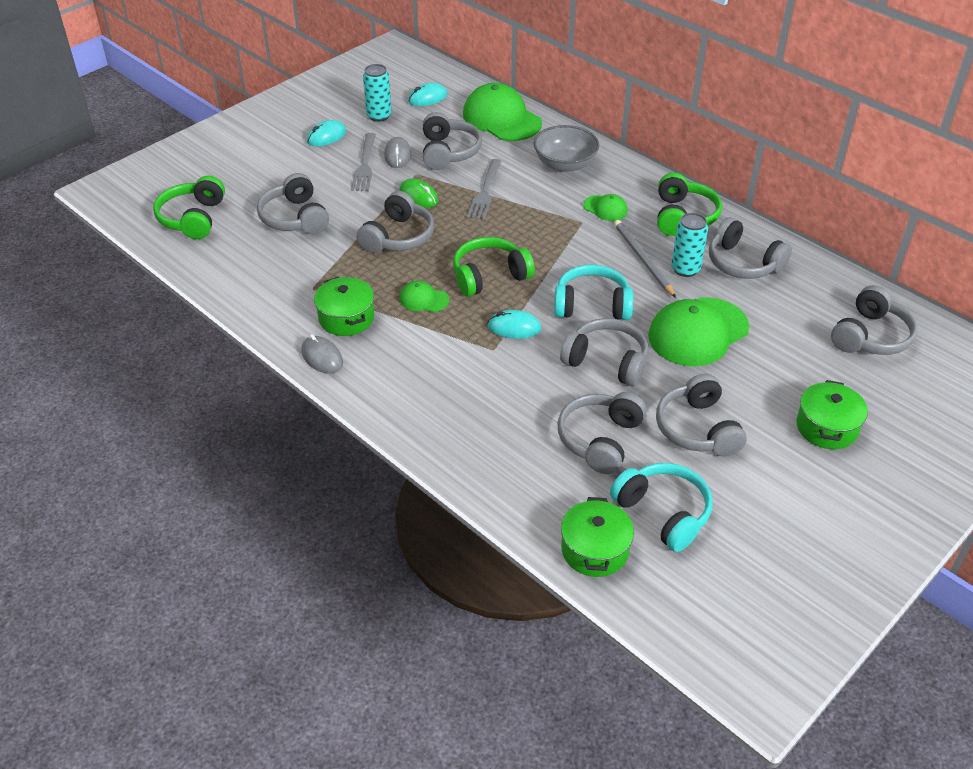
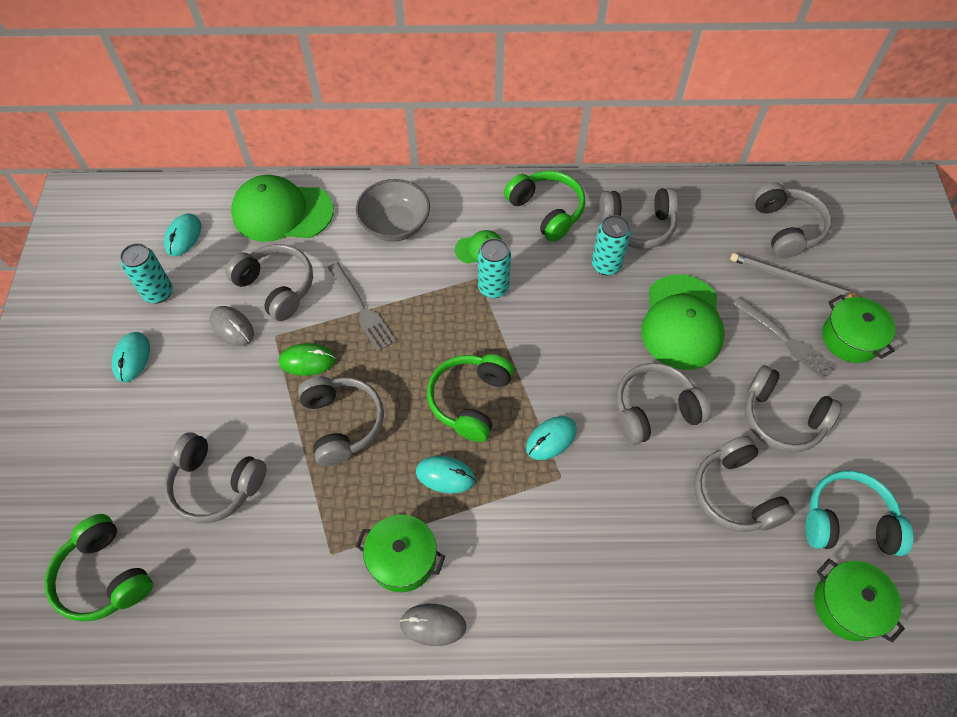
camera: 45 degrees left, 15 degrees up
grey fork [351,133,376,191] -> grey fork moved to [732,297,837,381]
green cap [400,281,449,312] -> turquoise mouse [416,456,476,493]
turquoise headphones [554,264,633,320] -> none
grey pencil [614,220,676,298] -> grey pencil moved to [730,253,861,298]
none -> turquoise can [478,238,511,298]

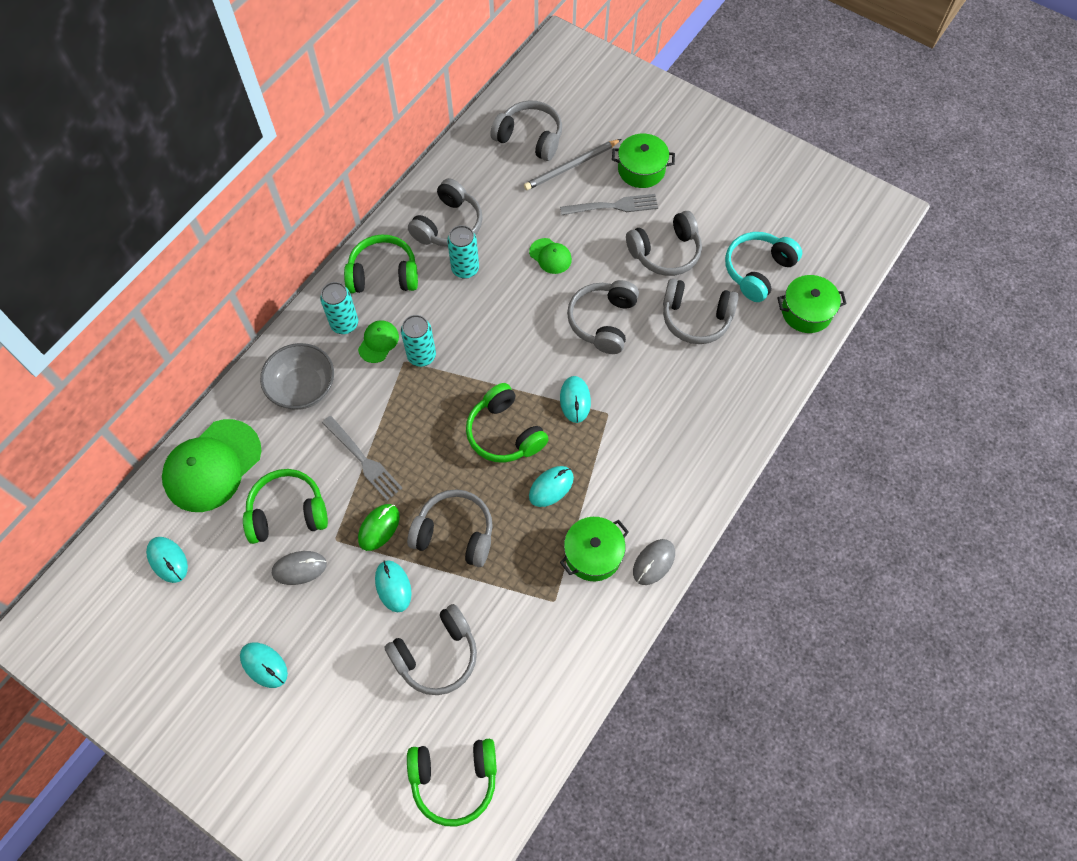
camera: 55 degrees left, 5 degrees up
turquoise can [120,243,172,303] -> turquoise can moved to [320,282,358,334]
grey headphones [225,244,313,321] -> green headphones [243,469,328,544]
grey fork [328,262,396,351] -> grey fork turned 45 degrees clockwise [322,416,402,500]
green cap [641,274,725,370] -> green cap [529,238,572,274], size x0.48
none -> turquoise mouse [375,560,412,612]

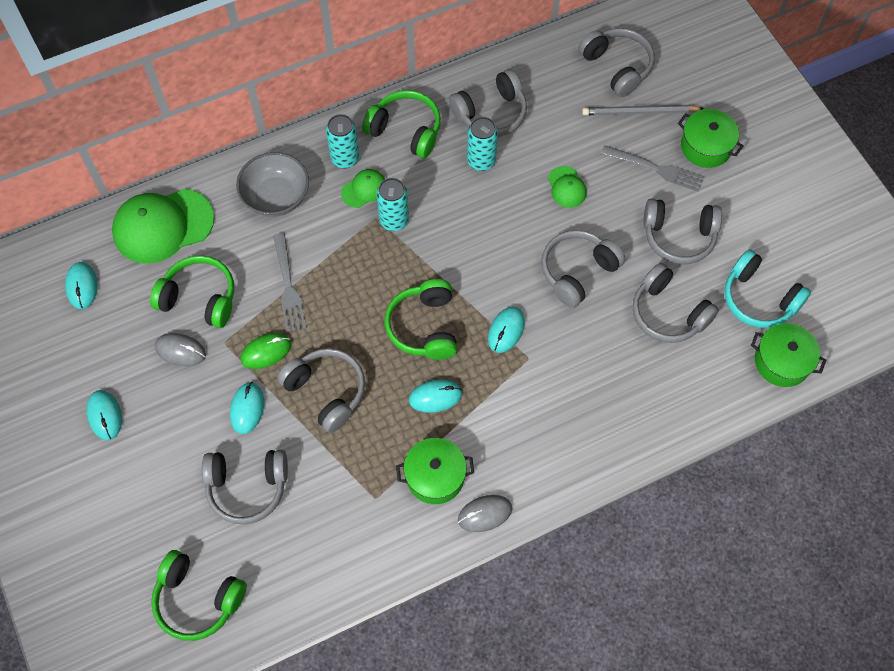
camera: 30 degrees right, 0 degrees up
turquoise headphones [725,232,802,302] -> turquoise headphones turned 120 degrees counterclockwise [724,249,811,328]

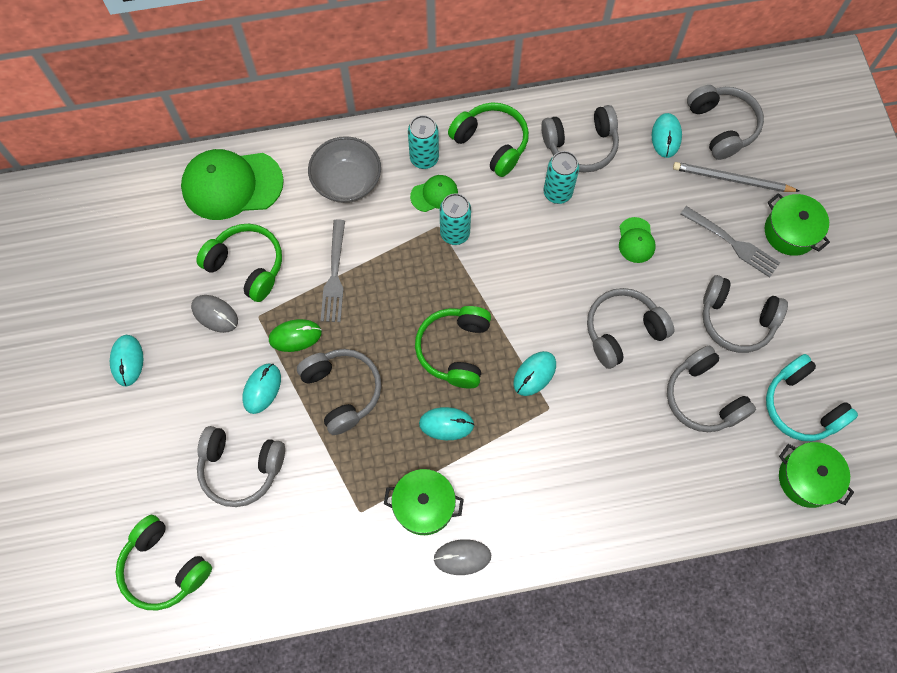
camera: 15 degrees right, 5 degrees up
turquoise mouse [65,262,98,309] -> turquoise mouse moved to [652,113,682,158]

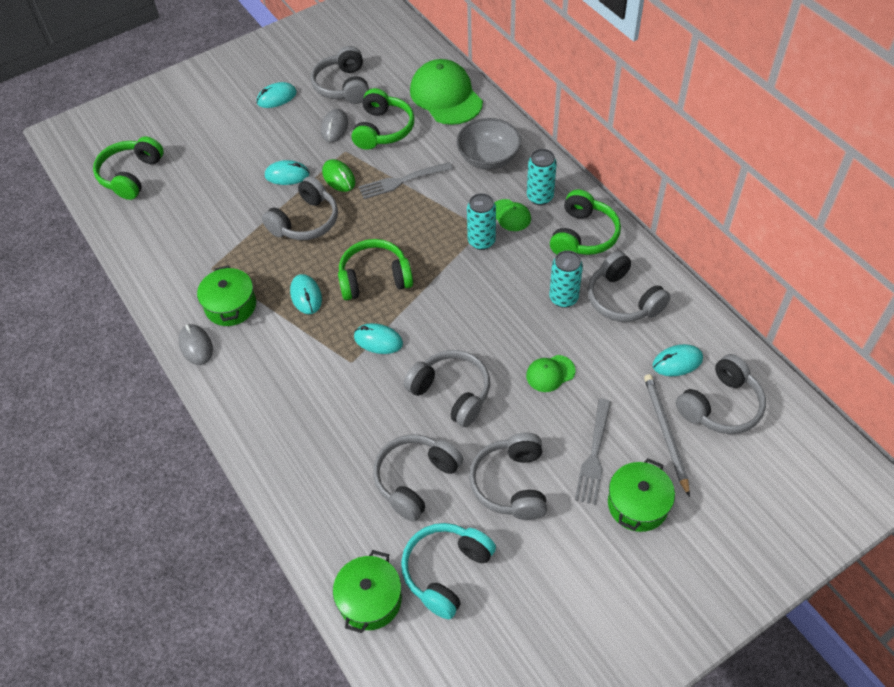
camera: 70 degrees right, 15 degrees down
grey headphones [197,426,285,507] -> grey headphones moved to [311,46,369,104]

